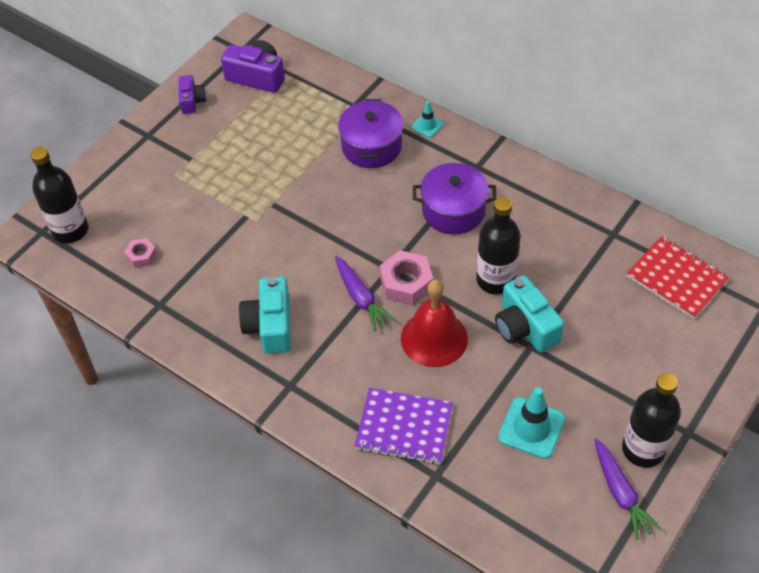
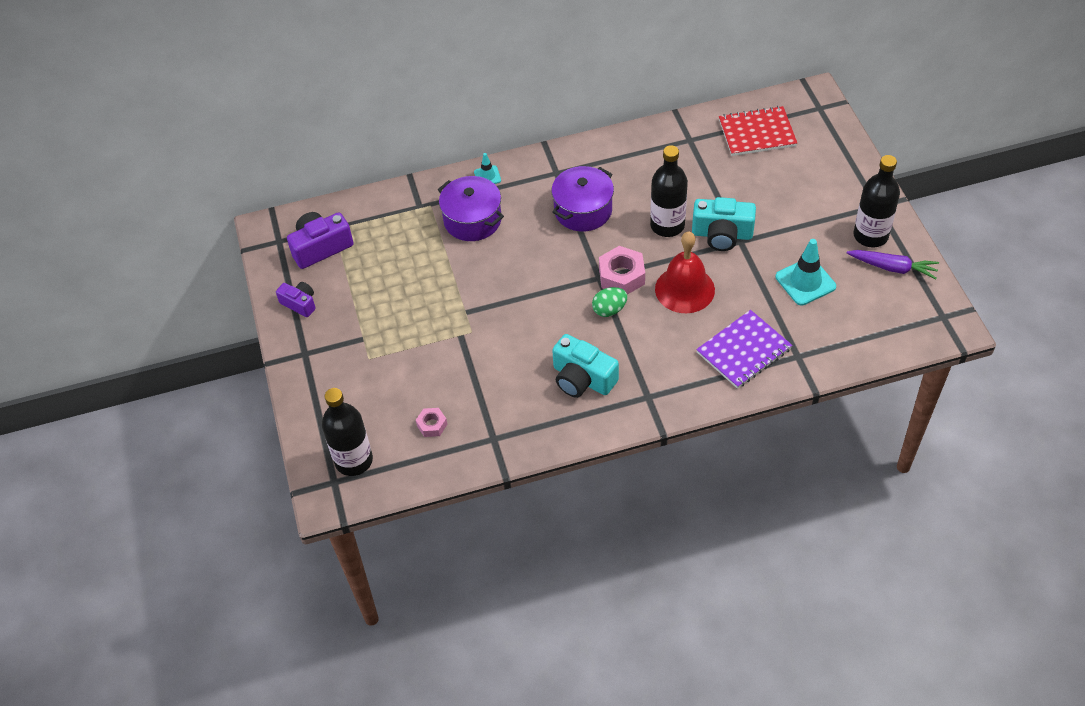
camera: 50 degrees left, 0 degrees up
purple carrot [335,256,396,331] -> green egg [592,287,627,317]

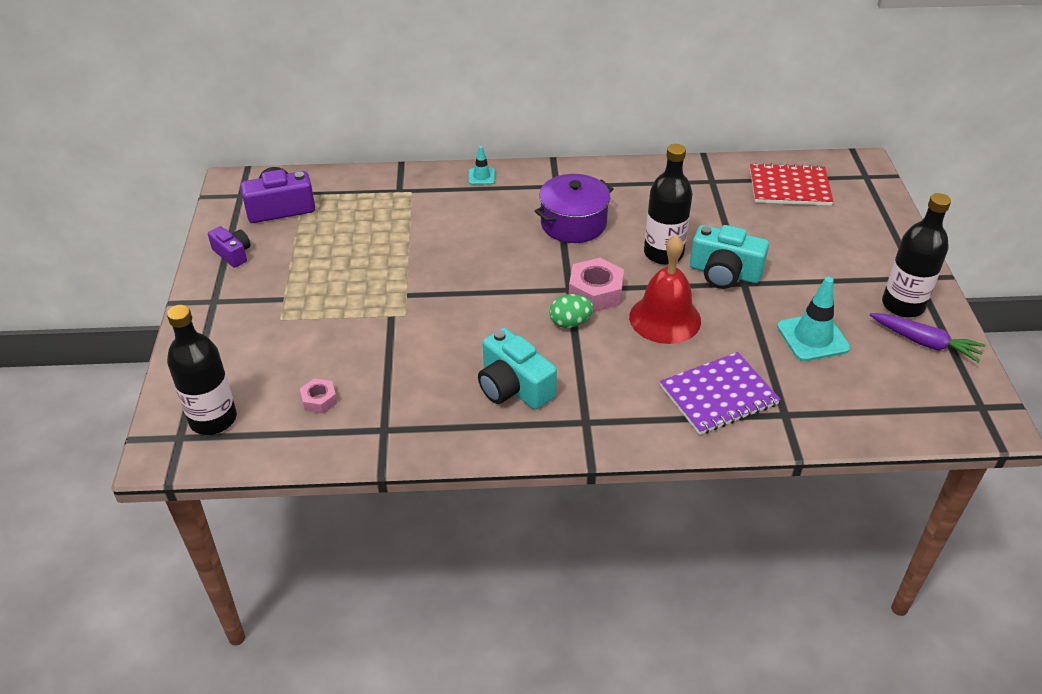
camera: 10 degrees right, 10 degrees down
purple pot [438,176,504,241] -> none

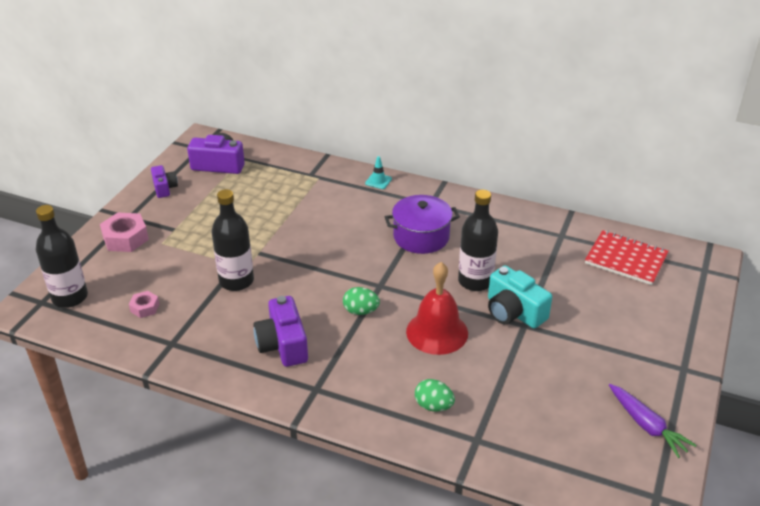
camera: 25 degrees right, 5 degrees down
turquoise camera [478,328,557,409] -> purple camera [253,296,308,367]
pink nut [569,258,624,312] -> pink nut moved to [100,212,149,252]
purple notebook [660,352,781,435] -> green egg [415,379,455,412]
turquoise traffic cone [777,277,850,361] -> none
black bottle [882,193,951,318] -> black bottle moved to [212,189,254,291]

